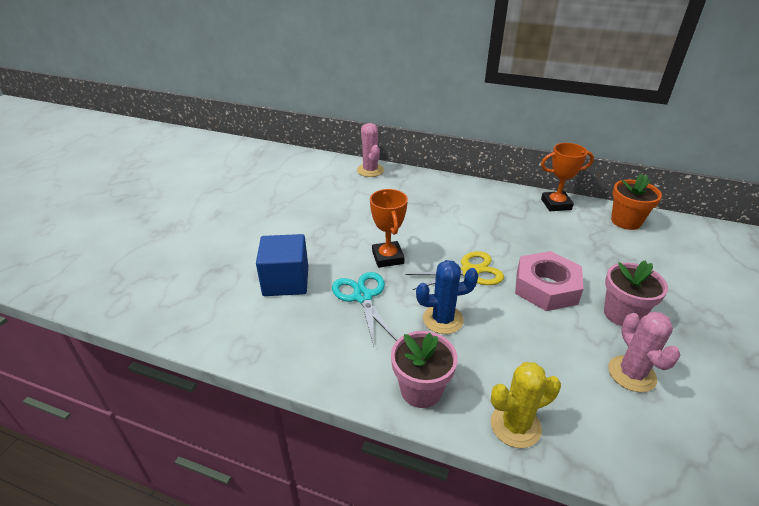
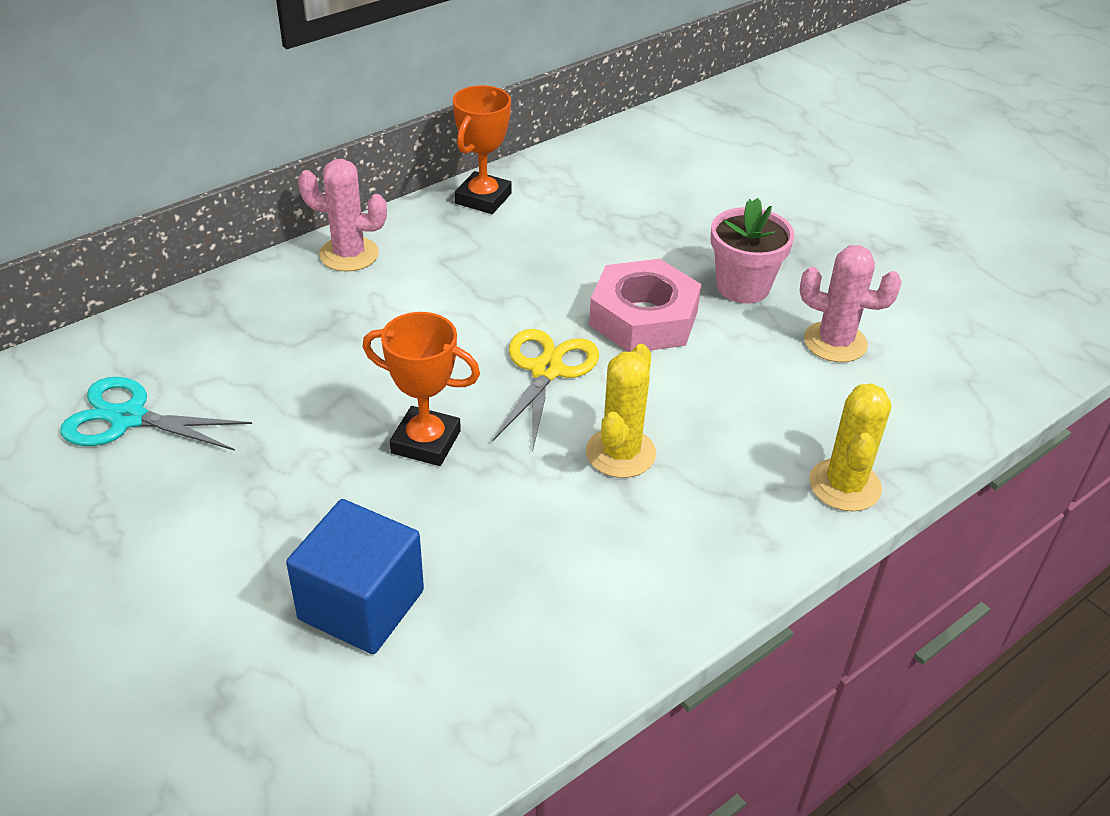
camera: 60 degrees left, 5 degrees up
turquoise scissors [332,272,397,347] -> turquoise scissors moved to [60,377,252,451]
pink cactus [357,123,384,177] -> pink cactus moved to [298,159,387,272]
pink flower pot [391,331,458,408] -> none
blue cactus [416,260,479,334] -> yellow cactus [586,344,656,478]
orange flower pot [611,174,662,230] -> none

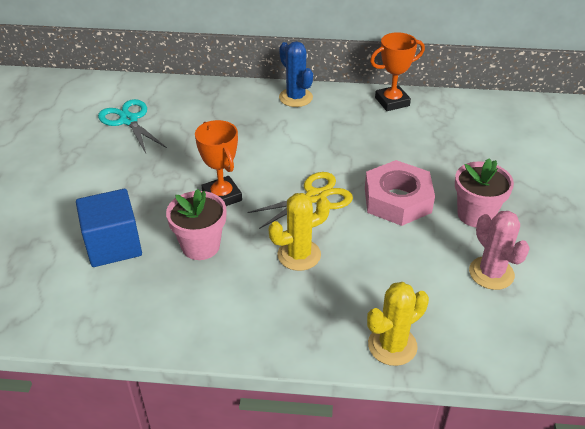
camera: 45 degrees right, 0 degrees up
pink cactus [298,159,387,272] -> blue cactus [279,41,313,107]
none -> pink flower pot [166,189,226,260]

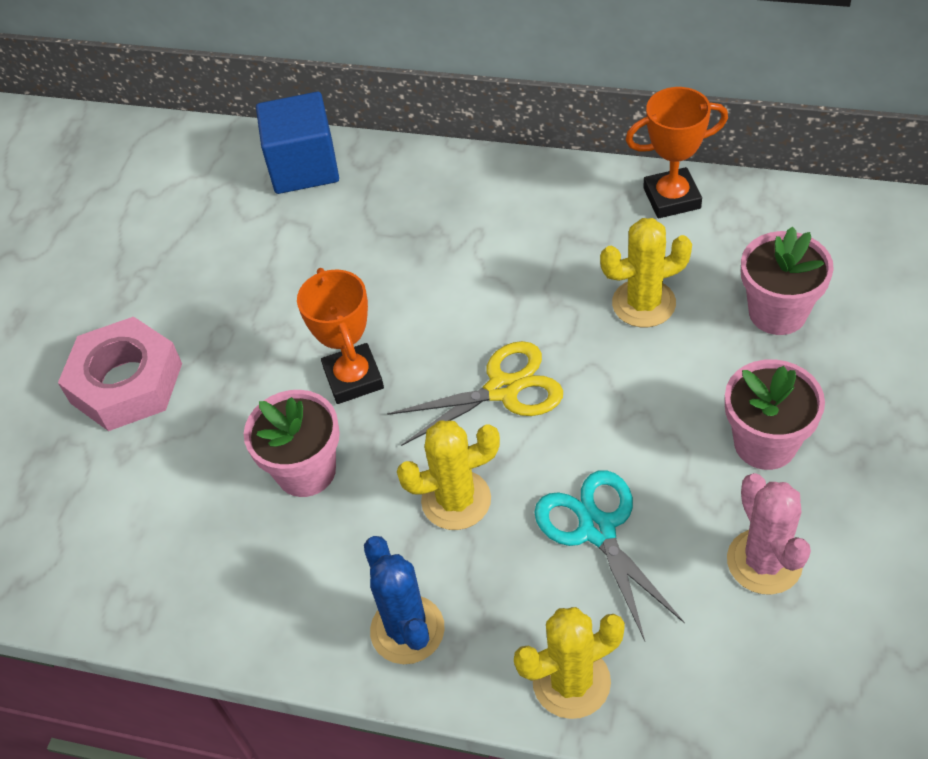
camera: 15 degrees right, 10 degrees up
blue cube [76,189,142,267] -> blue cube moved to [256,92,339,194]
turquoise scissors [98,99,167,153] -> turquoise scissors moved to [534,470,685,641]
blue cactus [279,41,313,107] -> blue cactus moved to [364,536,445,664]
pink nut [365,160,435,226] -> pink nut moved to [58,317,182,431]
none -> yellow cactus [600,218,692,327]
none -> pink flower pot [741,226,834,335]

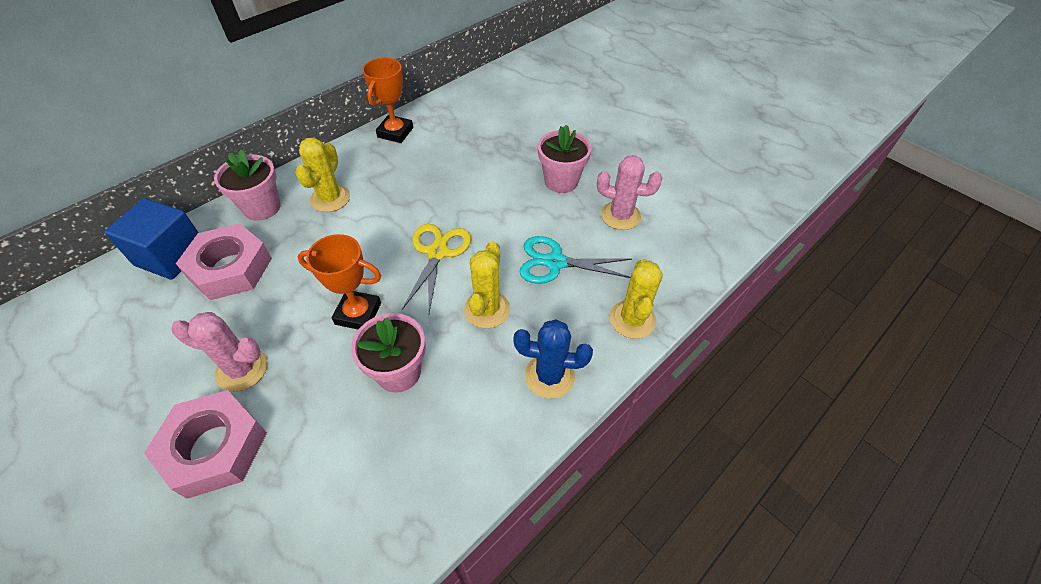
camera: 65 degrees left, 0 degrees up
yellow cactus [600,218,692,327] -> yellow cactus moved to [295,138,350,212]
pink flower pot [741,226,834,335] -> pink flower pot moved to [214,150,280,221]
none -> pink cactus [172,312,267,392]
none -> pink nut [176,224,272,300]

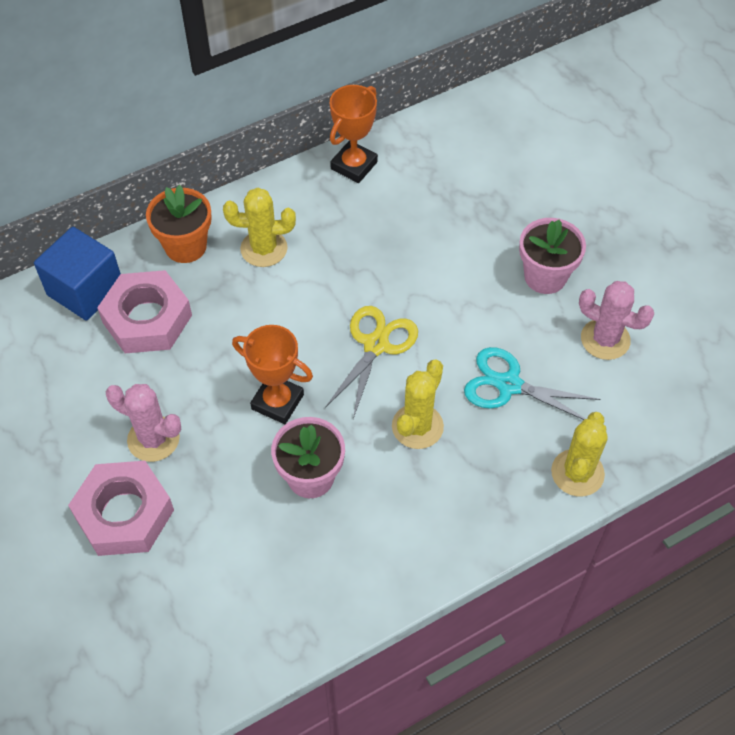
camera: 15 degrees right, 5 degrees up
pink flower pot [214,150,280,221] -> orange flower pot [146,185,212,263]
yellow cactus [295,138,350,212] -> yellow cactus turned 60 degrees clockwise [223,188,296,267]
blue cactus [514,319,593,398] -> none

